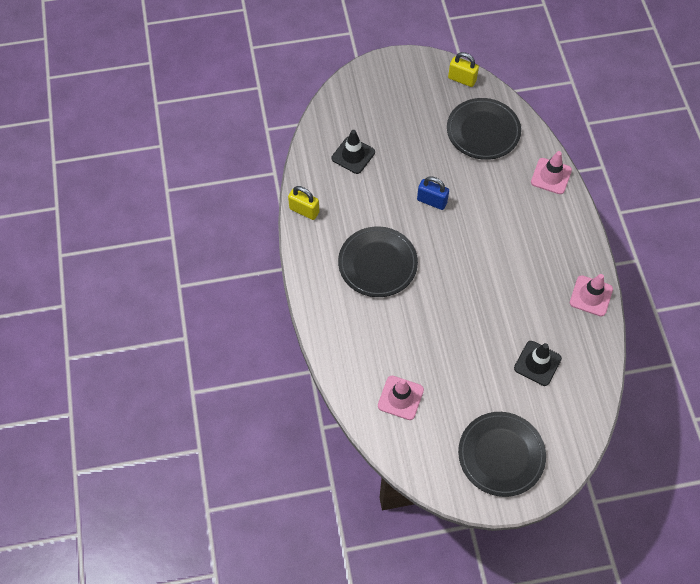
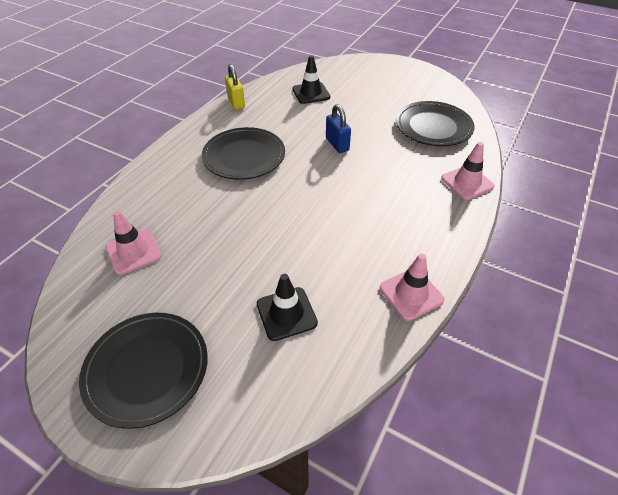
camera: 40 degrees right, 15 degrees down
yellow padlock [448,52,479,87] -> none

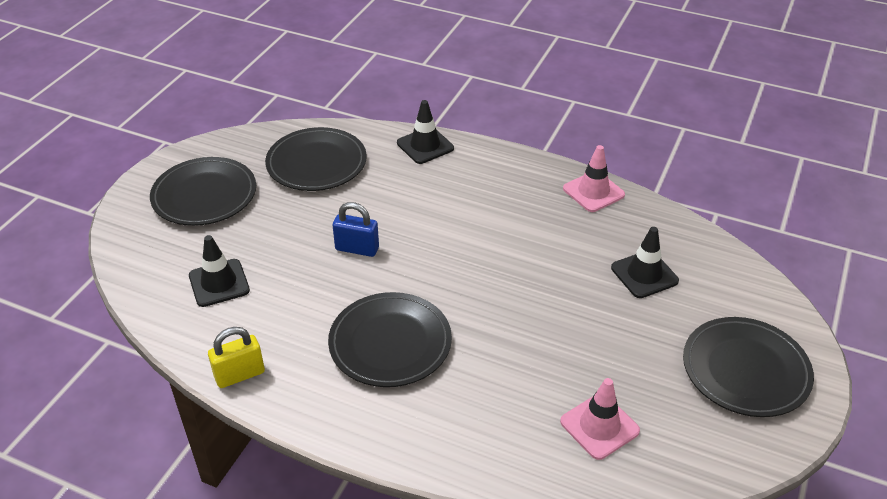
camera: 95 degrees left, 5 degrees down
blue padlock [326,104,351,153] -> blue padlock turned 45 degrees clockwise [332,202,379,257]
pink traffic cone [441,142,495,200] -> black traffic cone [397,100,454,164]
none -> black plate [150,157,256,226]

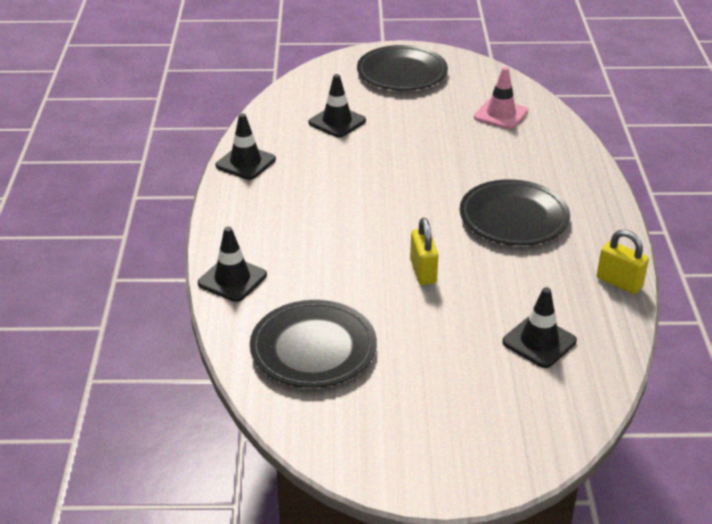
camera: 115 degrees left, 5 degrees down
black plate [150,157,256,226] -> none
blue padlock [332,202,379,257] -> yellow padlock [410,218,439,285]
pink traffic cone [563,145,625,212] -> black traffic cone [216,113,276,180]

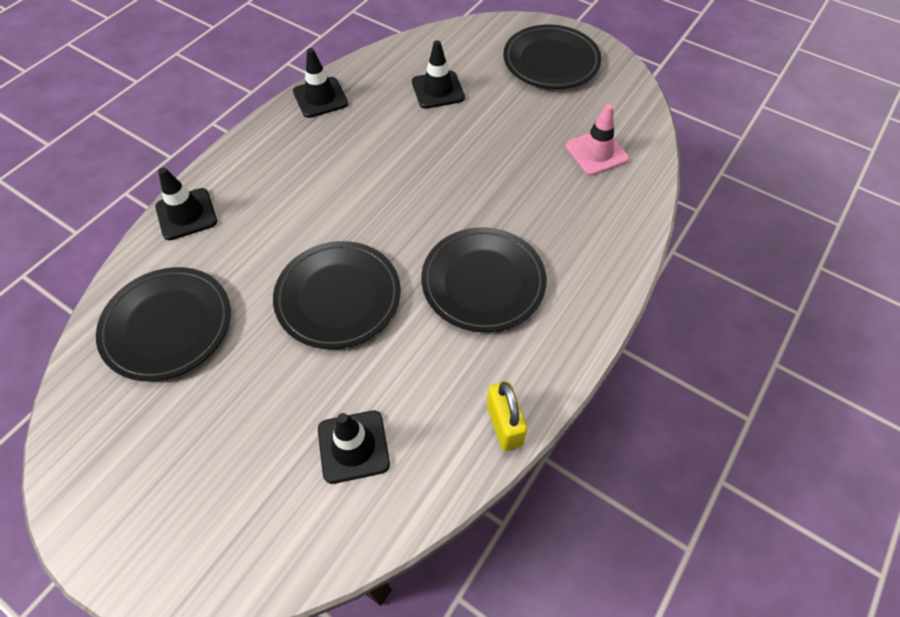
camera: 35 degrees right, 20 degrees up
yellow padlock [410,218,439,285] -> black plate [273,241,401,349]

